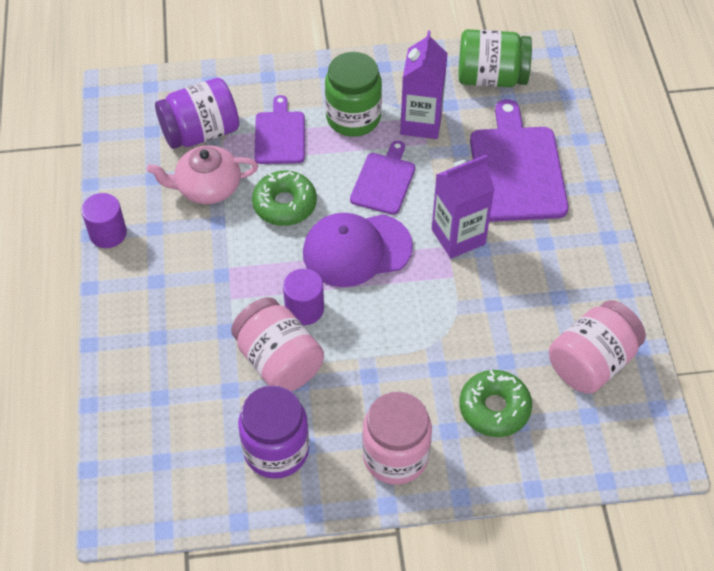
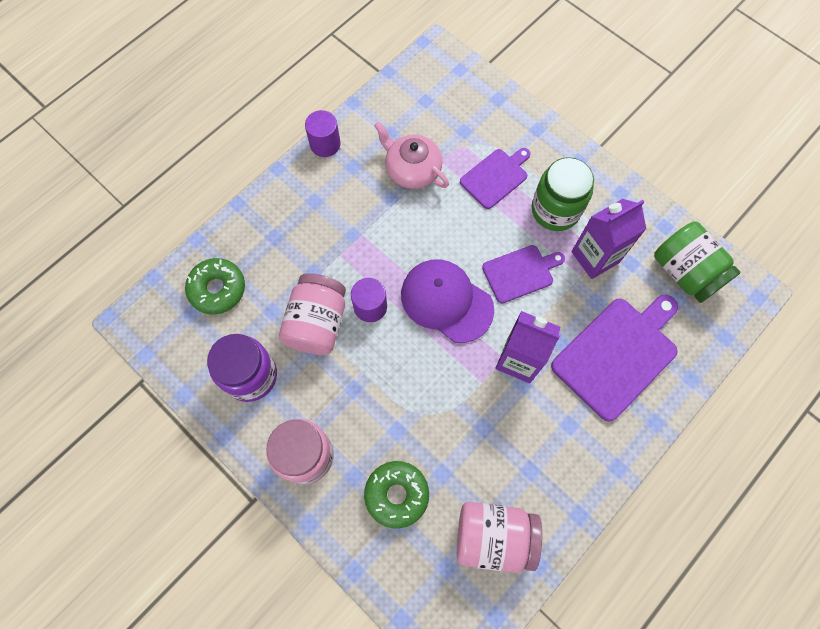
camera: 50 degrees right, 15 degrees up
purple jar [155,78,239,149] -> none
green donut [252,171,317,226] -> green donut moved to [185,258,245,314]

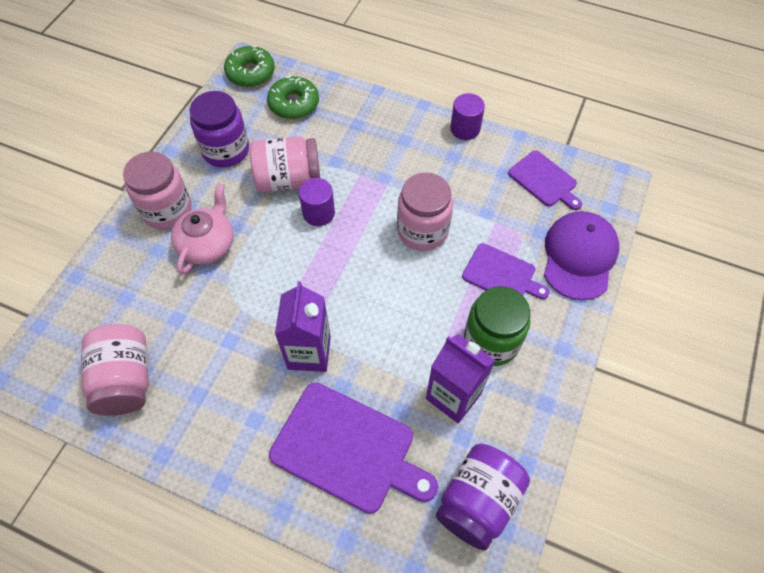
camera: 70 degrees right, 10 degrees down
green donut [364,461,429,529] -> green donut moved to [224,45,275,87]
pink teapot [374,121,449,189] -> pink teapot moved to [171,183,234,275]
purple cap [401,259,494,343] -> purple cap moved to [544,211,619,300]
purple cutting board [482,245,565,303] -> purple cutting board moved to [508,151,582,210]
green jar [654,221,741,303] -> purple jar [436,444,530,551]
none -> pink jar [397,173,453,251]

